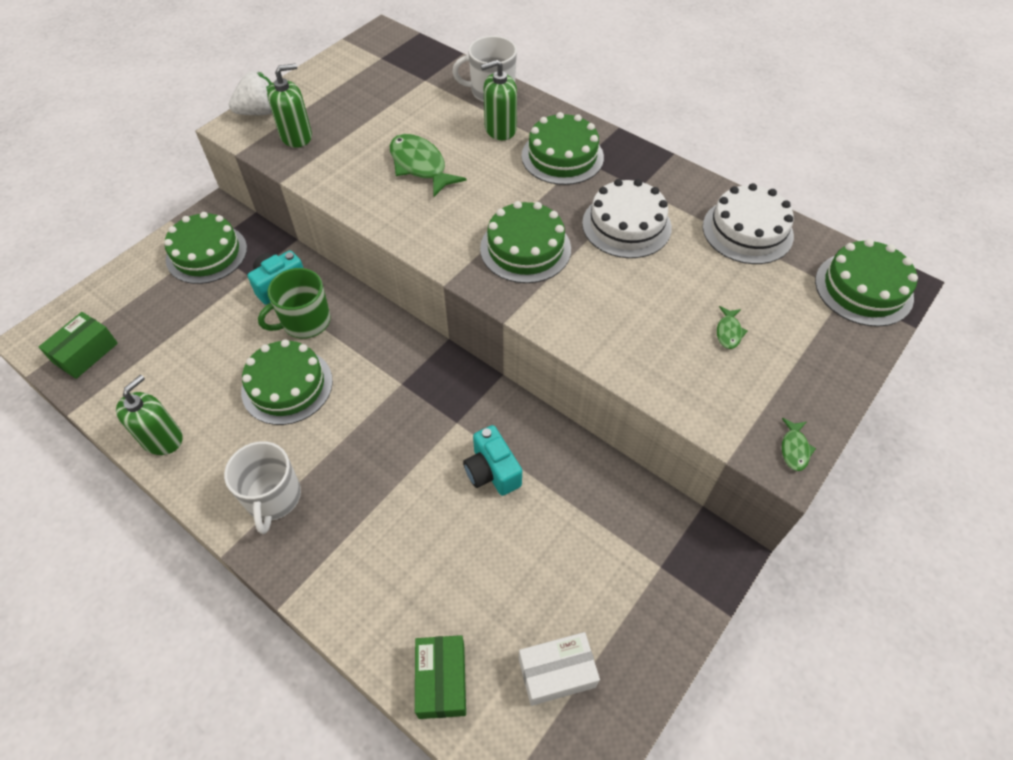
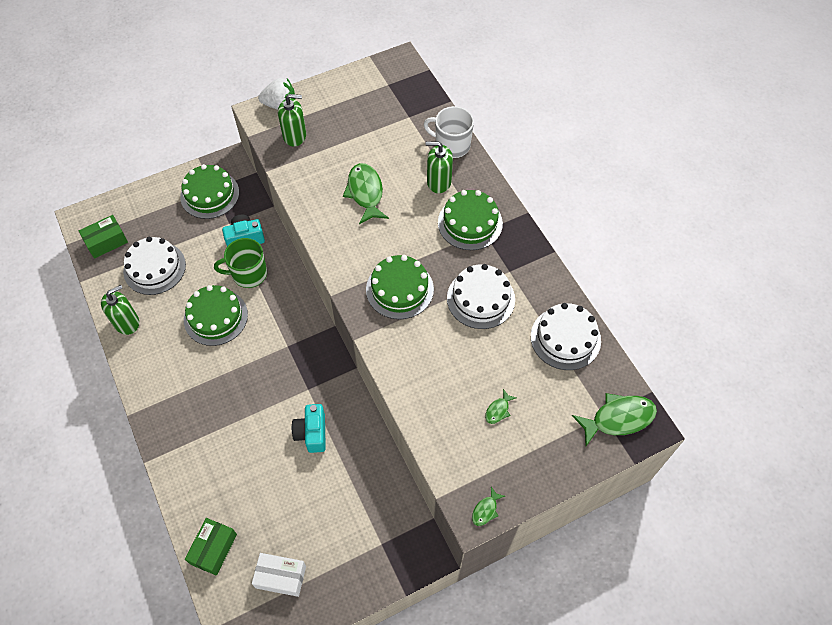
camera: 25 degrees right, 5 degrees up
white mug [224,441,301,534] -> none
green cake [815,239,918,327] -> green fish [572,393,657,446]
none -> white cake [123,237,186,295]

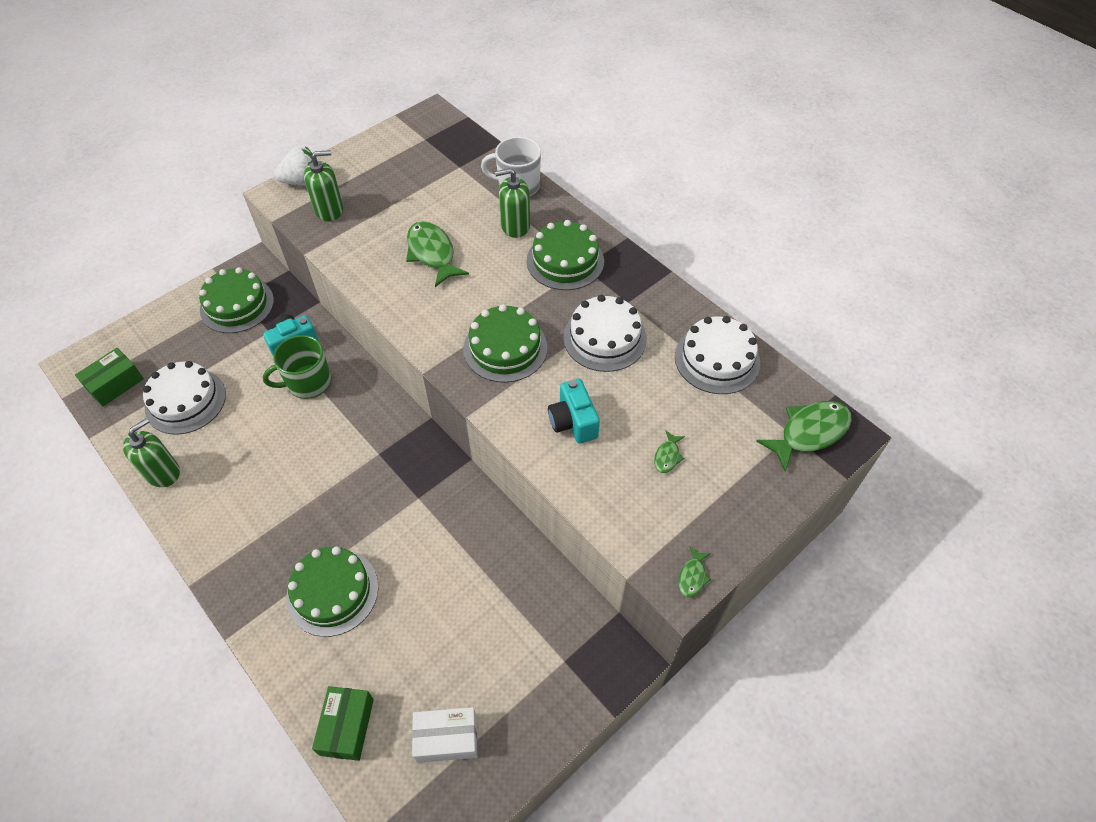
camera: 15 degrees left, 5 degrees down
green cake [184,285,248,346] -> green cake moved to [286,547,379,637]
turquoise camera [292,404,326,453] -> turquoise camera moved to [548,379,600,444]

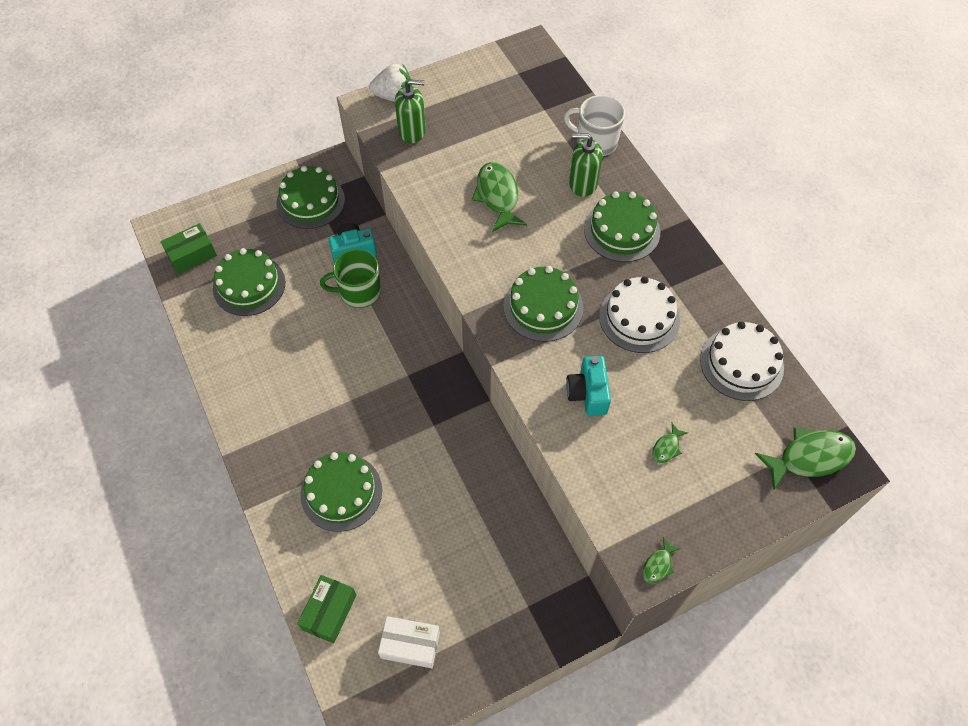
camera: 15 degrees right, 5 degrees up
green soap dispenser [123,418,180,487] -> none
white cake [143,361,226,435] -> green cake [213,248,285,316]

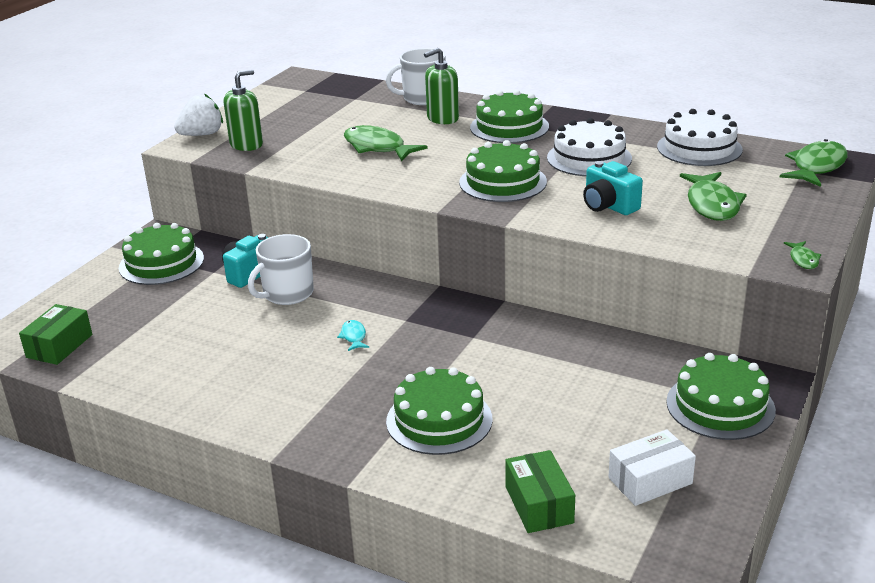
camera: 35 degrees left, 30 degrees down
green cake [213,248,285,316] -> green cake moved to [666,353,776,440]
green mug [320,249,381,308] -> white mug [248,234,314,305]
green fish [652,423,688,463] -> green fish [680,172,747,221], size x2.09
none -> turquoise fish [337,320,369,351]

